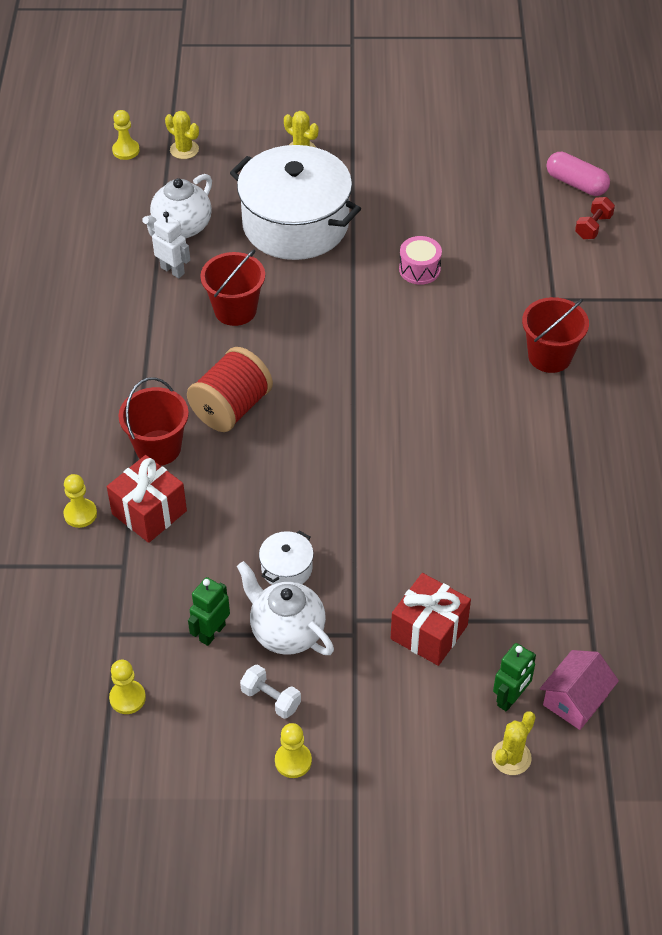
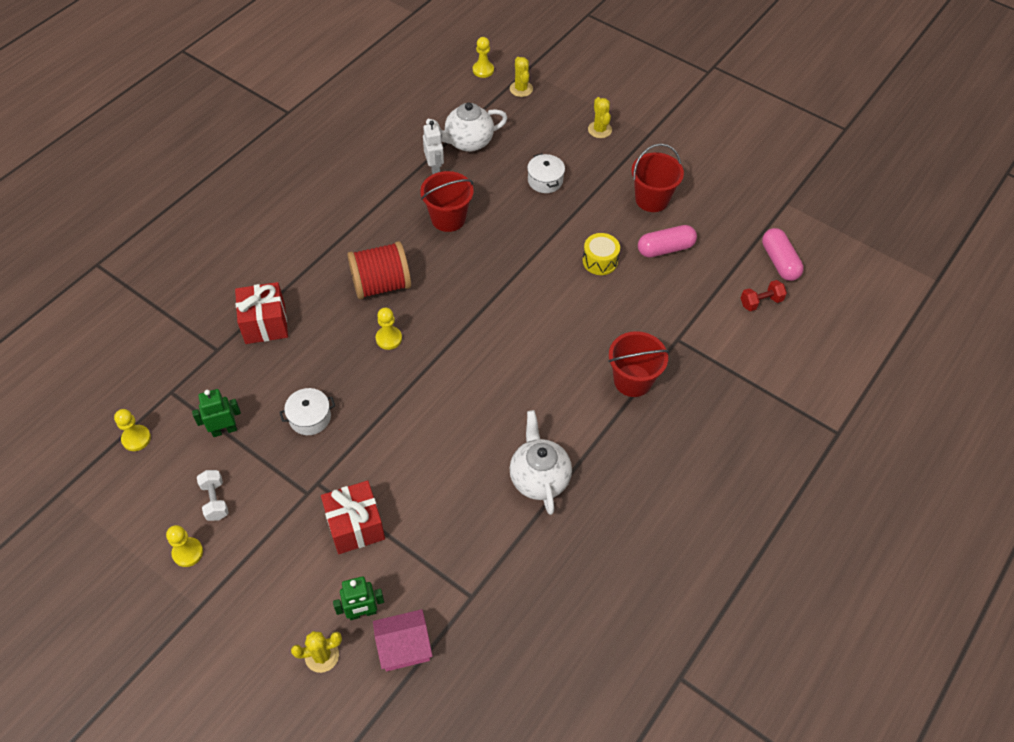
camera: 35 degrees right, 5 degrees up
yellow pawn [64,474,97,528] -> yellow pawn moved to [376,308,402,350]
red bucket [118,377,189,466] -> red bucket moved to [632,144,684,212]
white pot [230,145,361,260] -> white pot [527,153,565,193], size x0.40
white teapot [237,561,334,655] -> white teapot moved to [510,410,572,515]
pink drum [399,236,442,285] -> yellow drum [583,233,620,275]
none -> pink capsule [638,225,697,257]

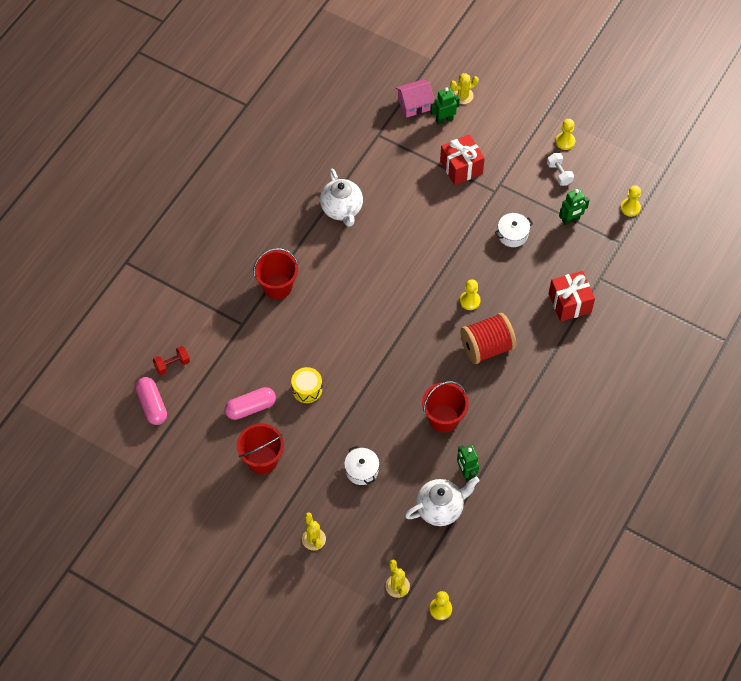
camera: 175 degrees right, 5 degrees up
white robot [423,121,444,174] -> green robot [457,445,479,482]

